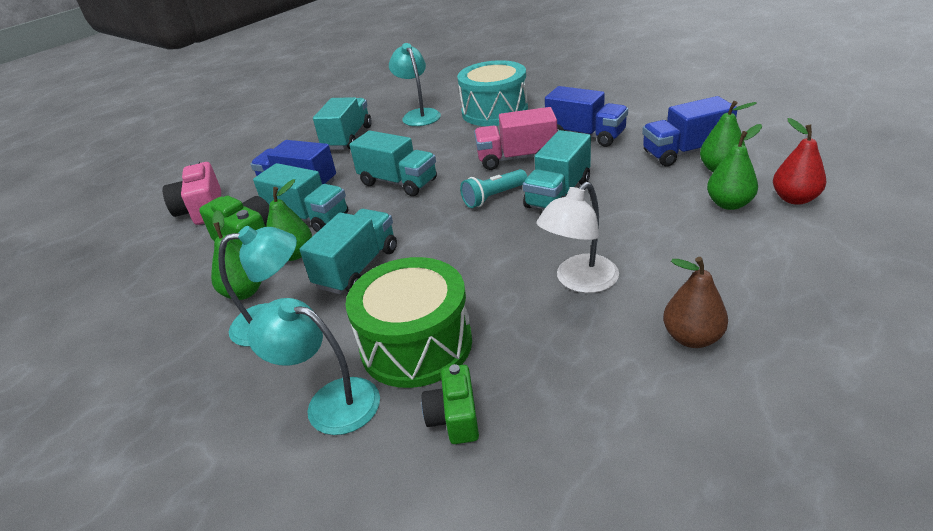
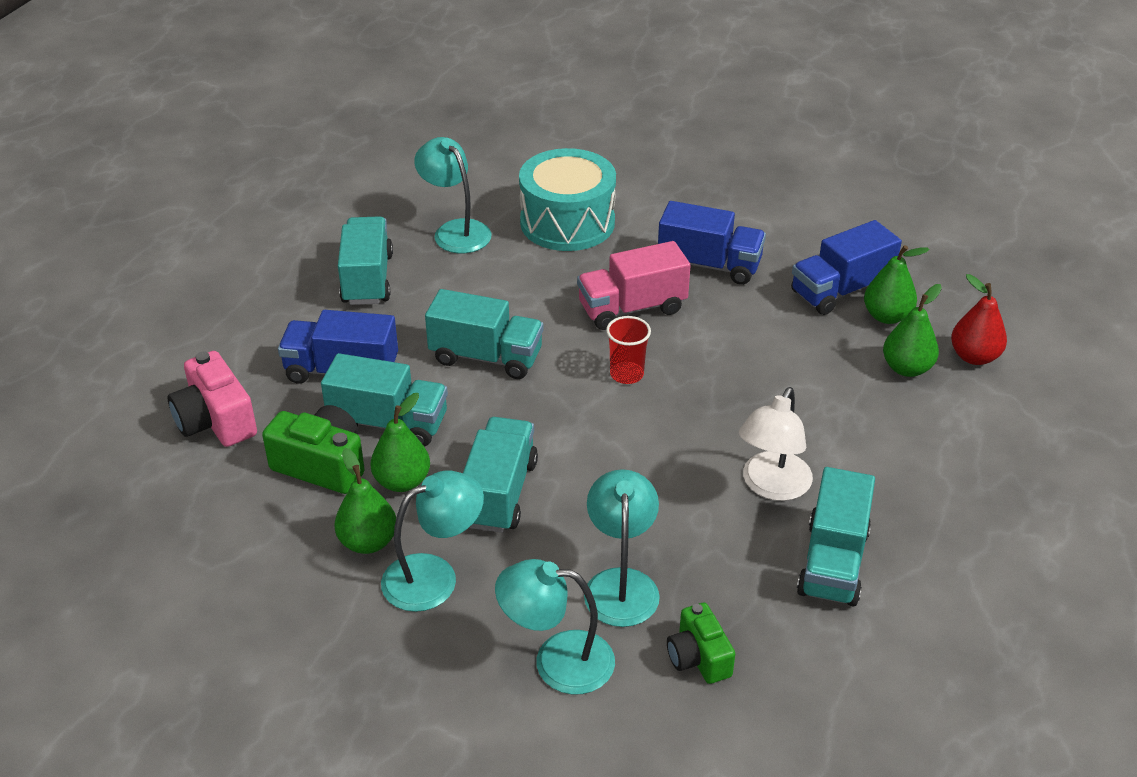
camera: 20 degrees left, 5 degrees up
green drum [345,257,472,388] -> turquoise lamp [584,469,660,627]
turquoise flashlight [460,169,527,208] -> red cup [606,316,651,384]
turquoise truck [523,130,591,209] -> turquoise truck moved to [797,467,875,606]
brown pear [663,257,728,348] -> none

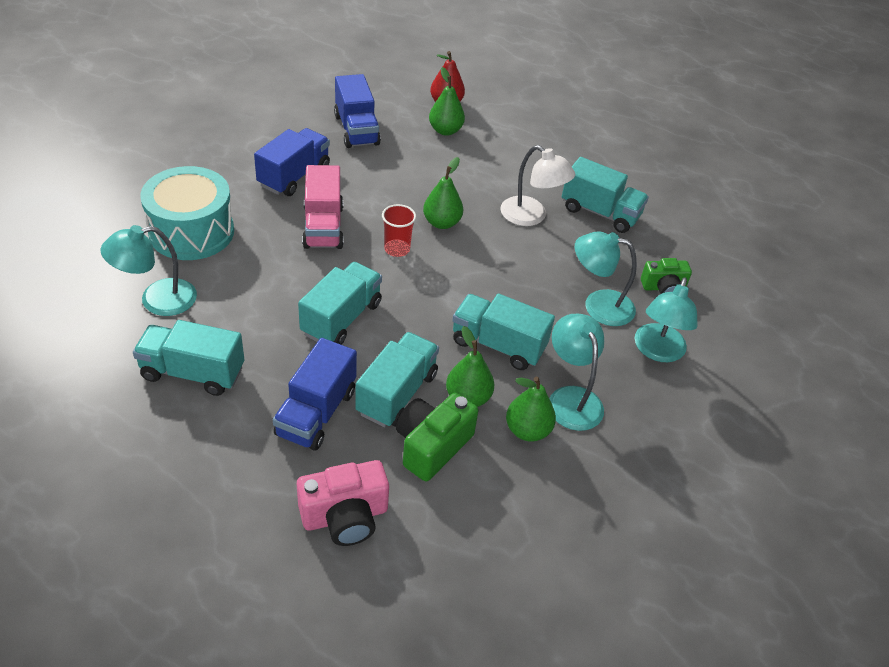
camera: 80 degrees left, 5 degrees up
green pear [864,245,930,324] -> green pear moved to [423,157,463,229]

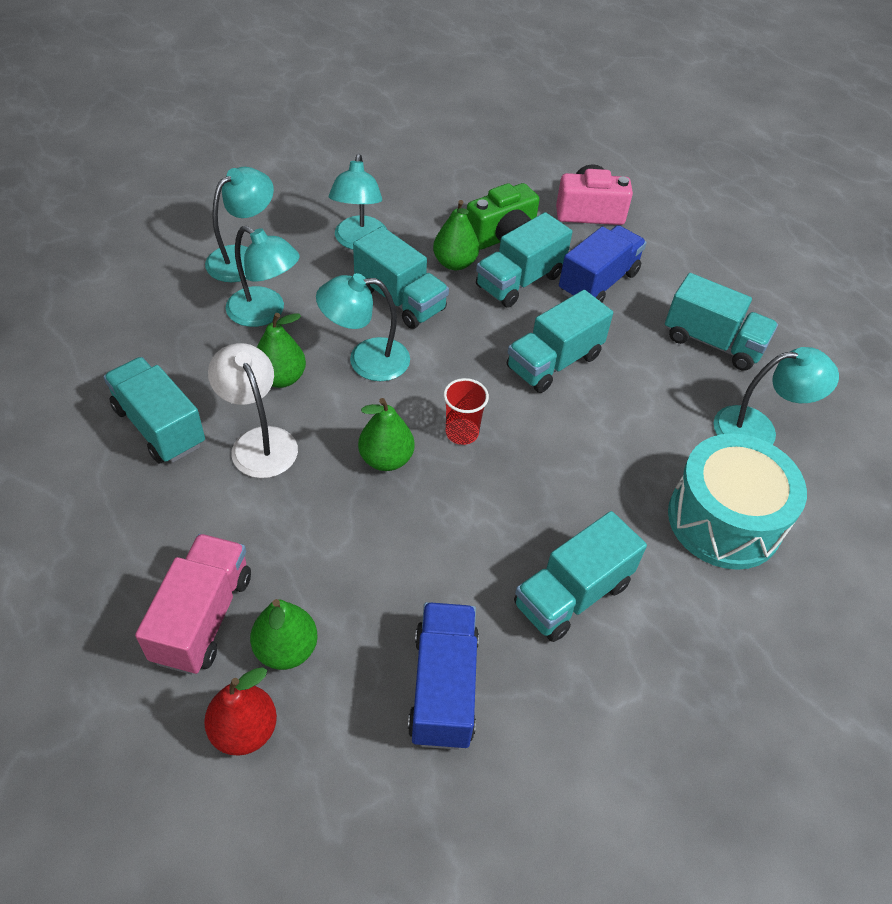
camera: 160 degrees left, 5 degrees up
blue truck [254,128,330,196] -> turquoise truck [514,511,647,642]
pink truck [302,165,344,249] -> pink truck moved to [135,534,251,675]
green pear [506,377,556,442] -> green pear moved to [257,313,306,388]
green camera [641,258,692,294] -> none
none -> turquoise lamp [316,273,410,381]

